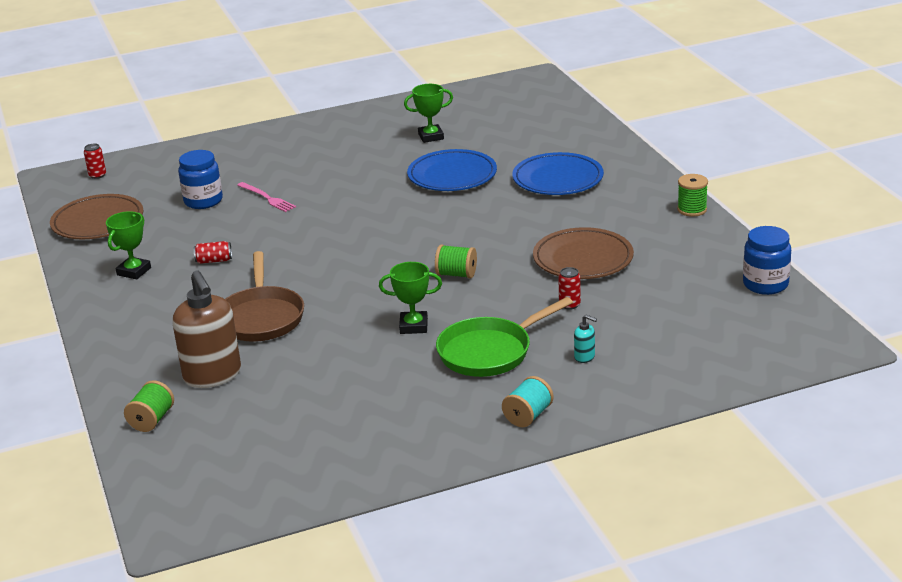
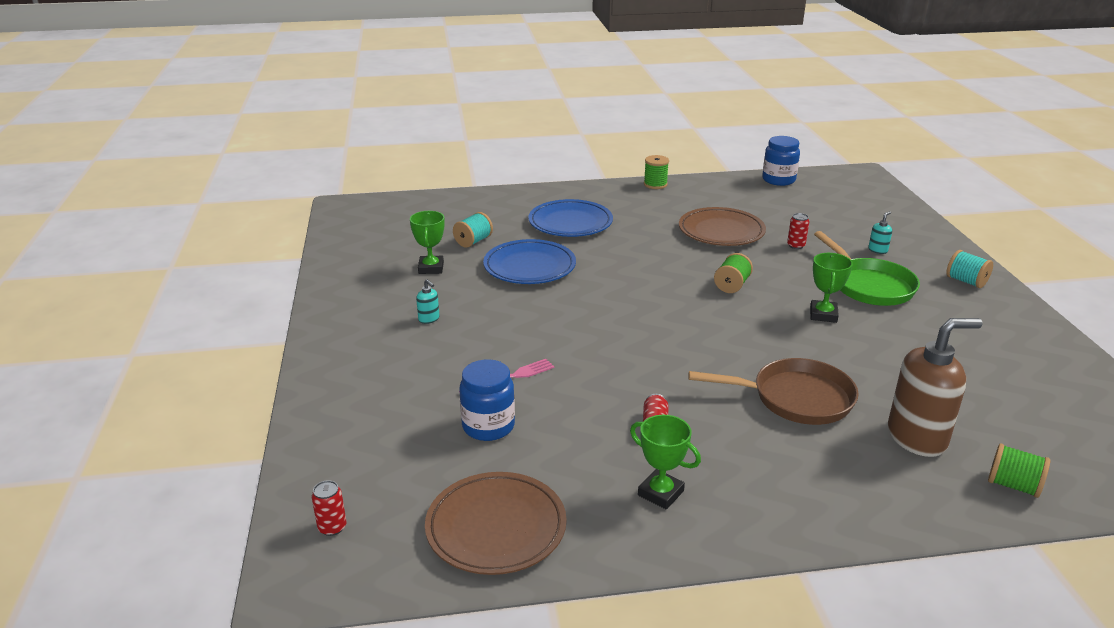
camera: 80 degrees left, 0 degrees up
none -> turquoise soap dispenser [416,279,440,324]
none -> turquoise spool [453,212,493,248]

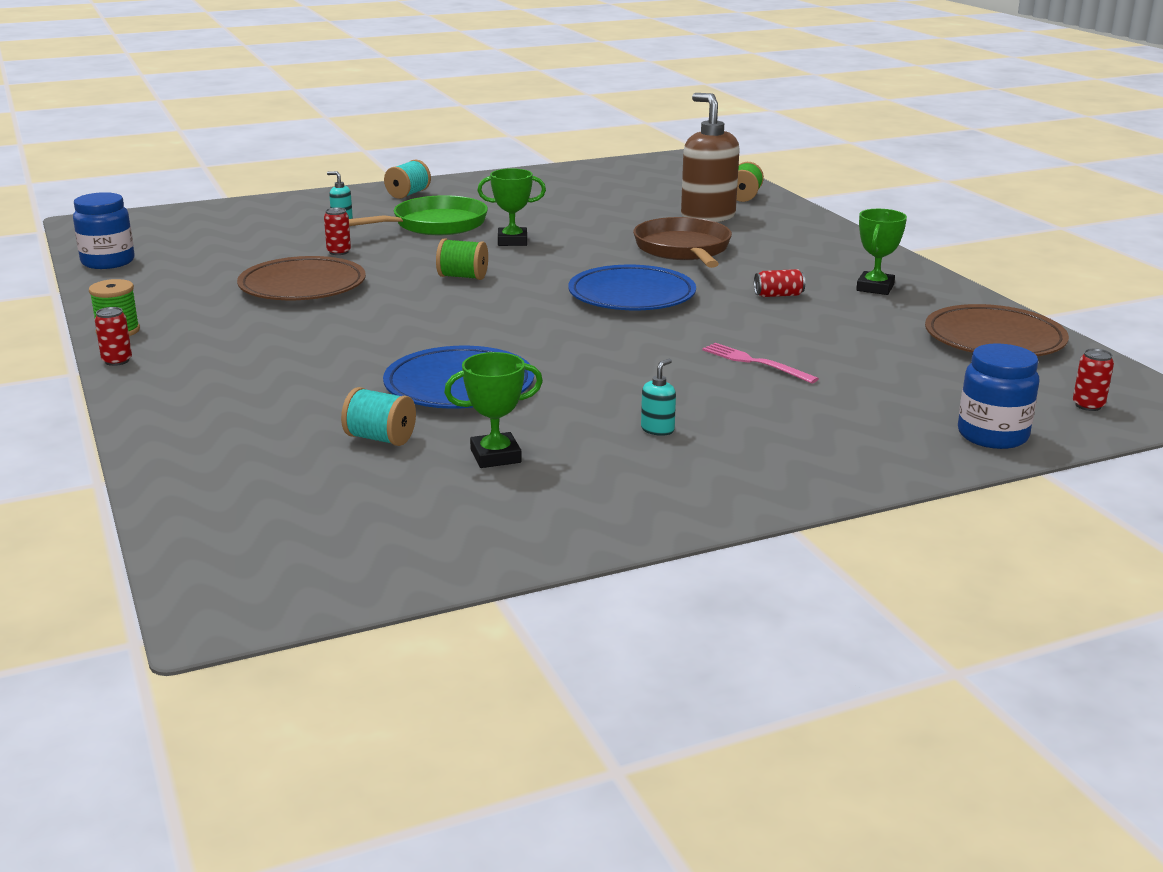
camera: 105 degrees left, 5 degrees down
blue jar [459,359,515,441] -> blue jar moved to [958,344,1040,449]
blue plate [528,199,613,237] -> blue plate moved to [568,265,696,310]
none -> red can [95,307,132,366]

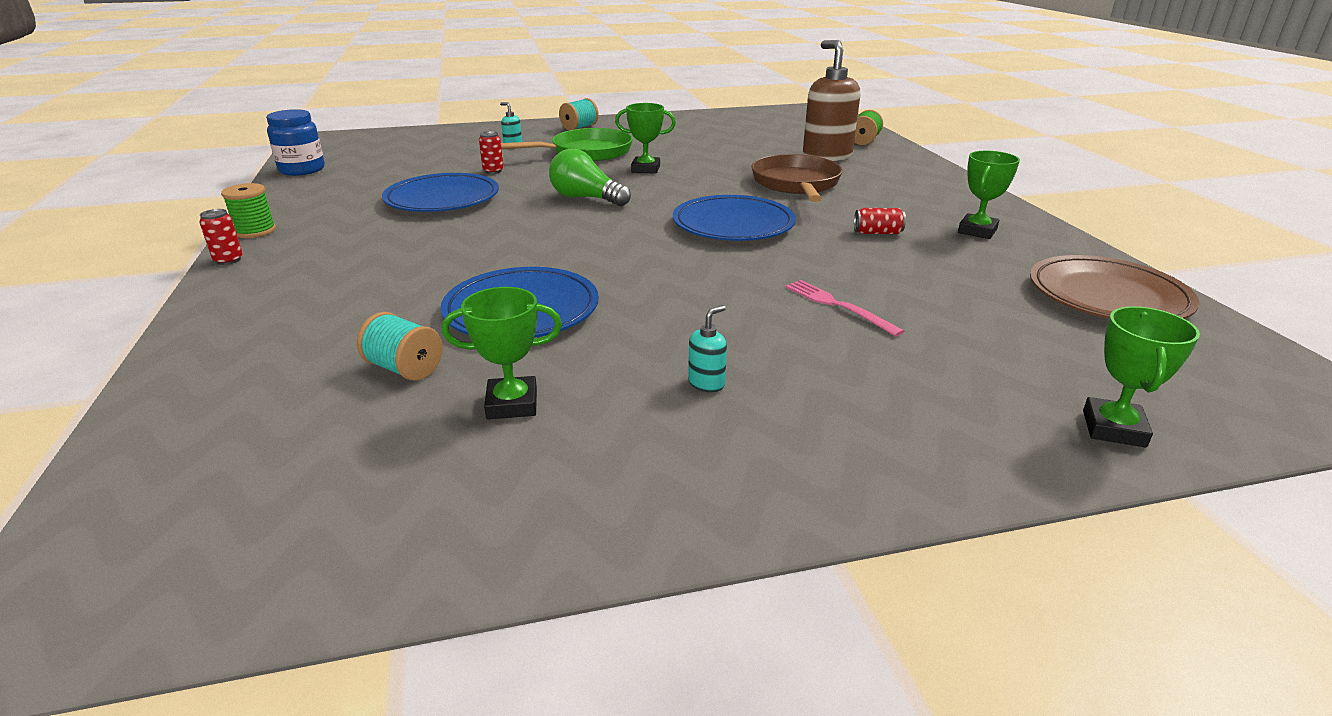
camera: 10 degrees right, 5 degrees up
brown plate [237,256,366,300] -> blue plate [382,173,499,212]
green spool [436,239,488,280] -> green light bulb [549,149,631,206]
blue jar [958,344,1040,449] -> green trophy [1083,306,1200,448]
red can [1073,348,1114,411] -> none

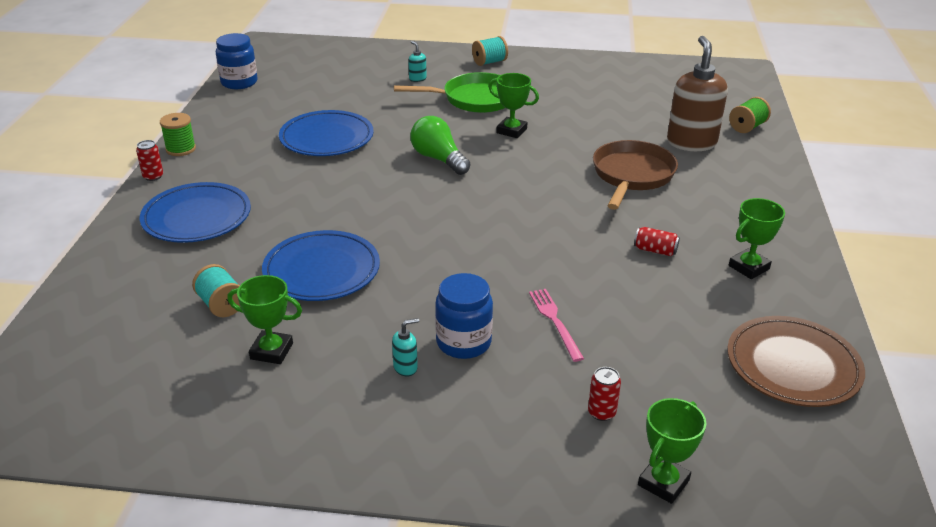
camera: 20 degrees right, 5 degrees up
red can [479,131,504,174] -> red can moved to [588,367,621,421]
blue plate [673,195,796,241] -> blue plate moved to [140,182,251,243]
none -> blue jar [435,273,493,359]

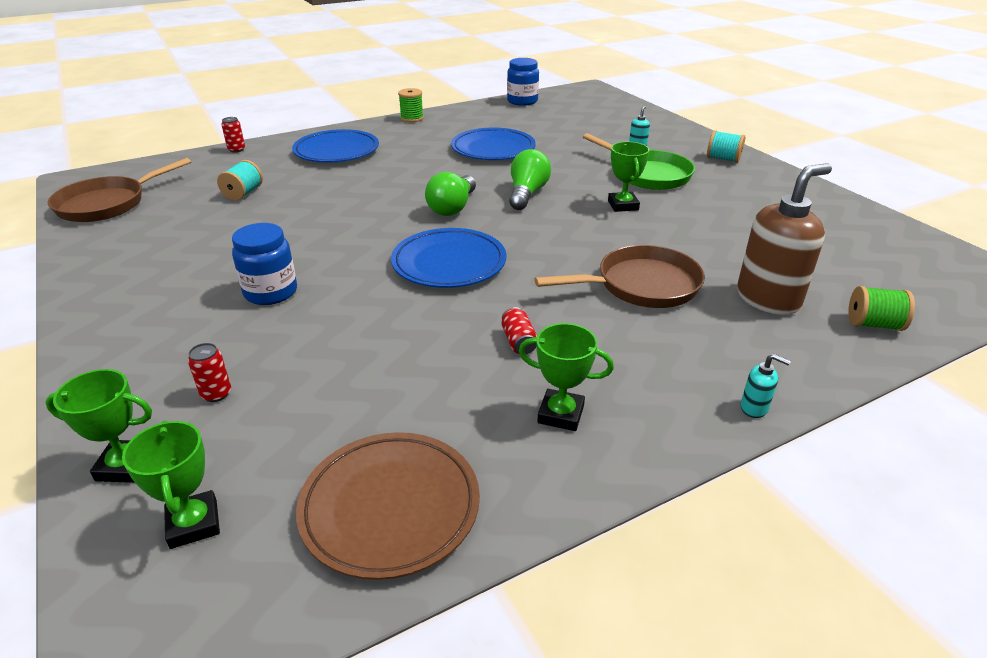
camera: 55 degrees right, 0 degrees up
red can [136,140,163,181] -> red can moved to [221,117,245,153]
green trophy [227,275,302,364] -> green trophy moved to [122,421,220,549]
blue plate [262,230,380,301] -> blue plate moved to [391,228,506,288]
turquoise soap dispenser [392,318,419,377] -> turquoise soap dispenser moved to [741,354,791,418]
pink fork [529,289,584,362] -> none
none -> brown pan [47,158,191,222]
none -> green light bulb [425,172,476,216]

